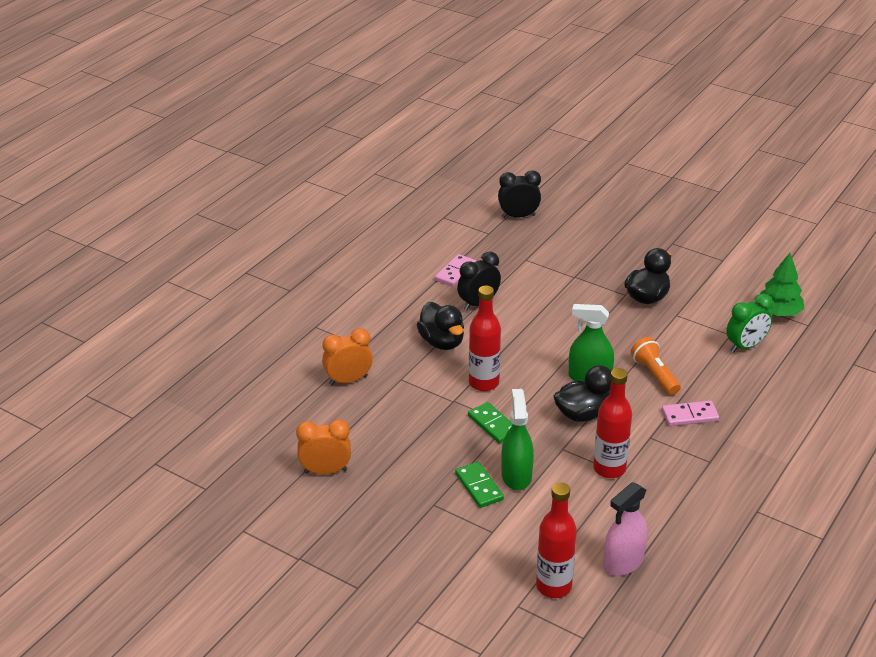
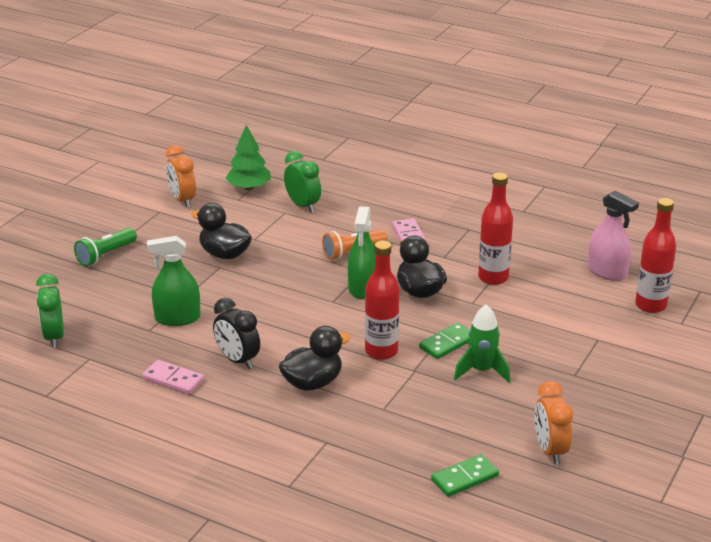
camera: 95 degrees left, 5 degrees down
orange clock [322,328,373,385] -> orange clock moved to [166,145,196,208]
green domino [455,462,504,508] -> green domino moved to [431,454,499,497]
black clock [498,170,541,218] -> green clock [36,274,64,348]
green spray bottle [501,389,534,490] -> green spray bottle moved to [147,236,201,326]
none -> green flashlight [74,228,137,266]
none -> green rocket [454,304,510,382]

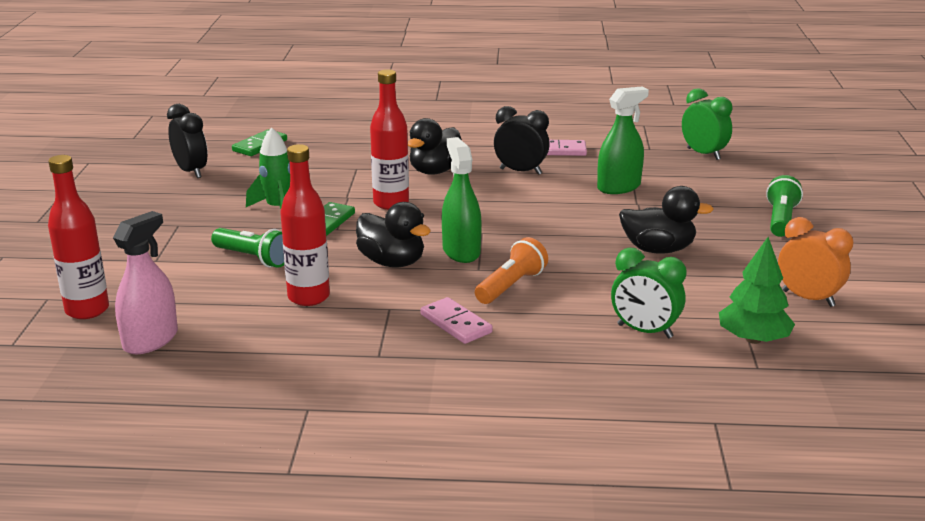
camera: 155 degrees right, 5 degrees down
orange clock [535,381,573,465] -> black clock [167,104,208,178]
pink spray bottle [588,191,639,281] -> pink spray bottle turned 105 degrees clockwise [113,211,178,354]
none -> green flashlight [211,228,284,268]

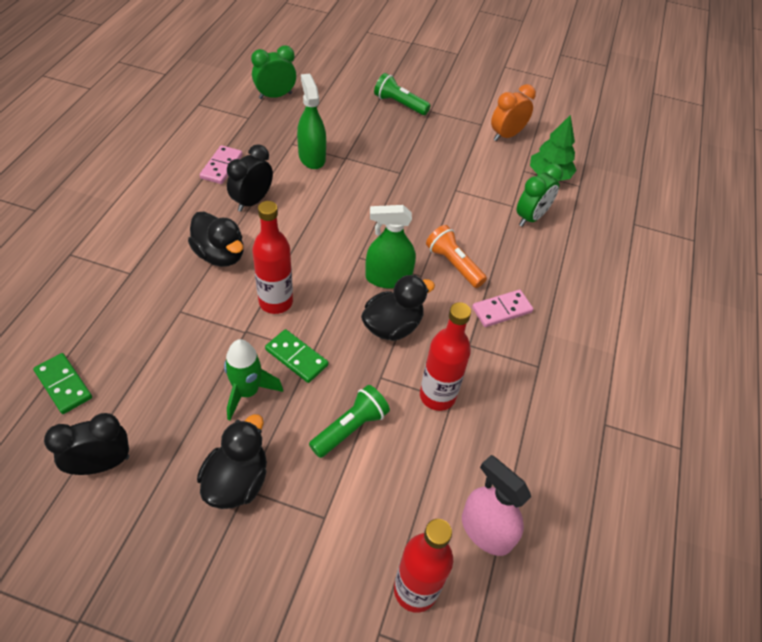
camera: 80 degrees left, 25 degrees up
black duck [619,186,714,254] -> black duck moved to [197,414,267,509]

